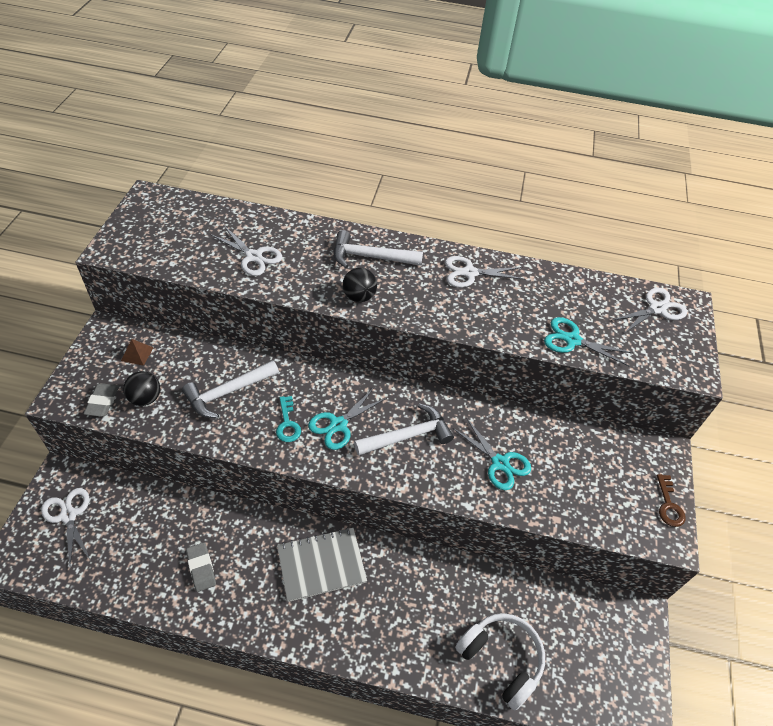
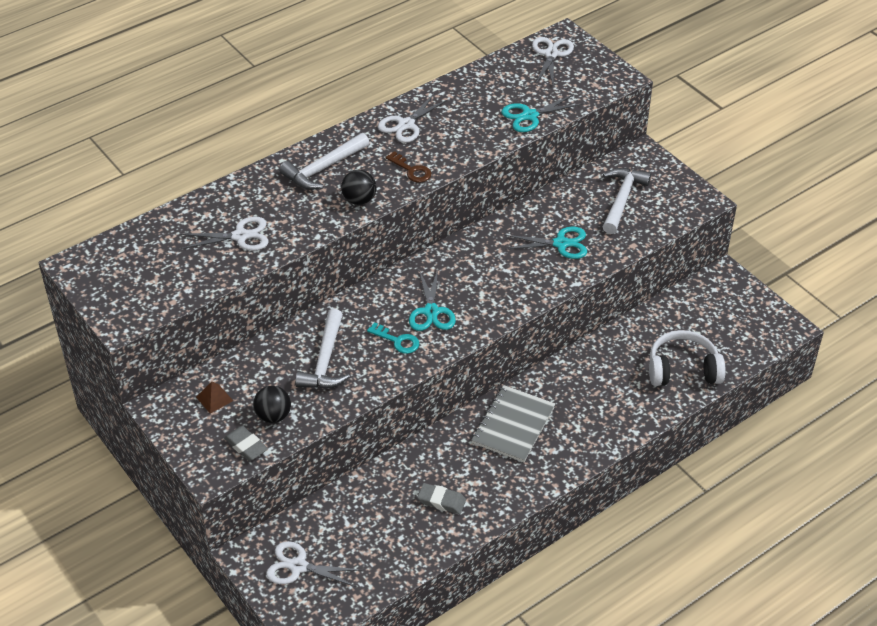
camera: 45 degrees left, 5 degrees down
white hammer [354,403,454,456] -> white hammer moved to [603,168,651,234]
brown key [657,474,686,527] -> brown key moved to [386,151,432,182]

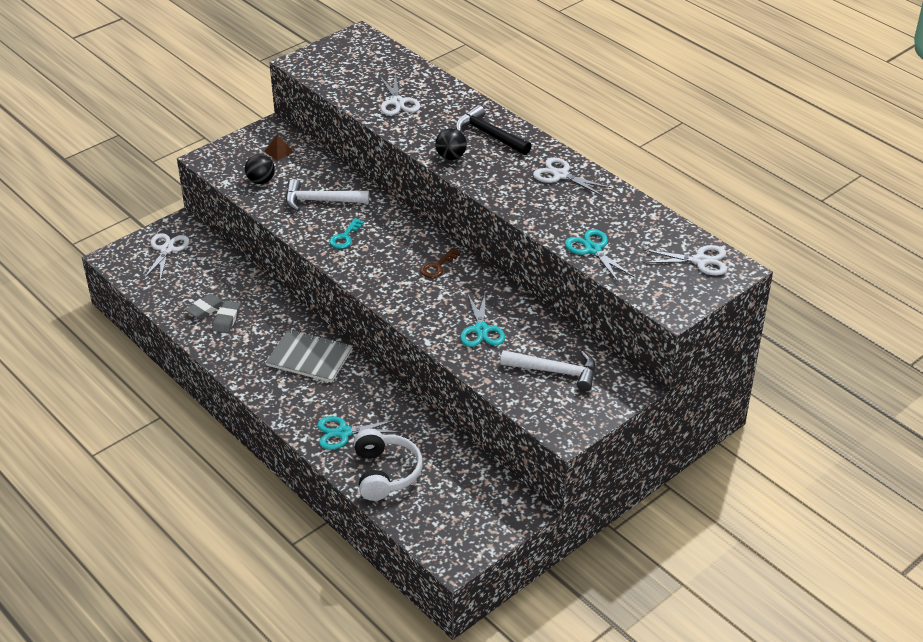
camera: 85 degrees right, 5 degrees down
grey eraser [224,426,268,461] -> grey eraser moved to [185,294,224,319]
white hammer [279,133,370,190] -> black hammer [455,105,531,155]
brown key [386,151,432,182] -> brown key moved to [420,248,461,278]
turquoise scissors [409,269,456,331] -> turquoise scissors moved to [317,416,400,450]

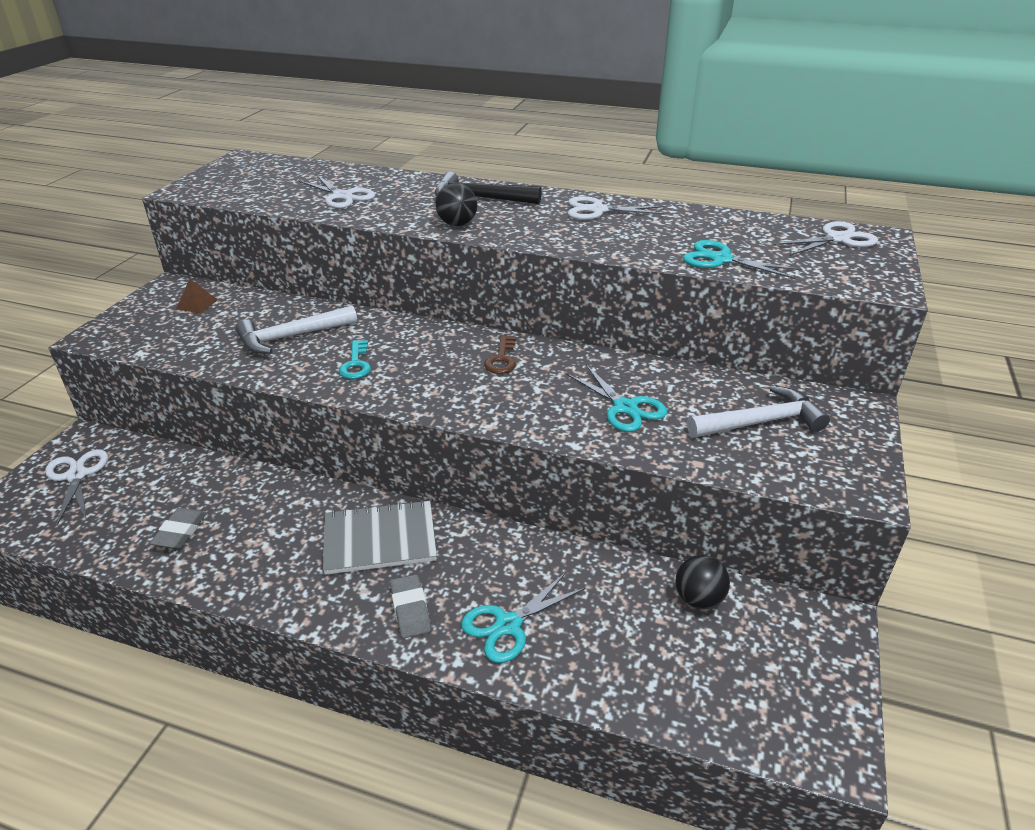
camera: 30 degrees left, 5 degrees down
grey eraser [212,301,240,333] -> grey eraser moved to [390,574,431,638]
black ball [245,154,275,184] -> black ball moved to [676,555,730,609]
white headphones [354,429,423,501] -> none

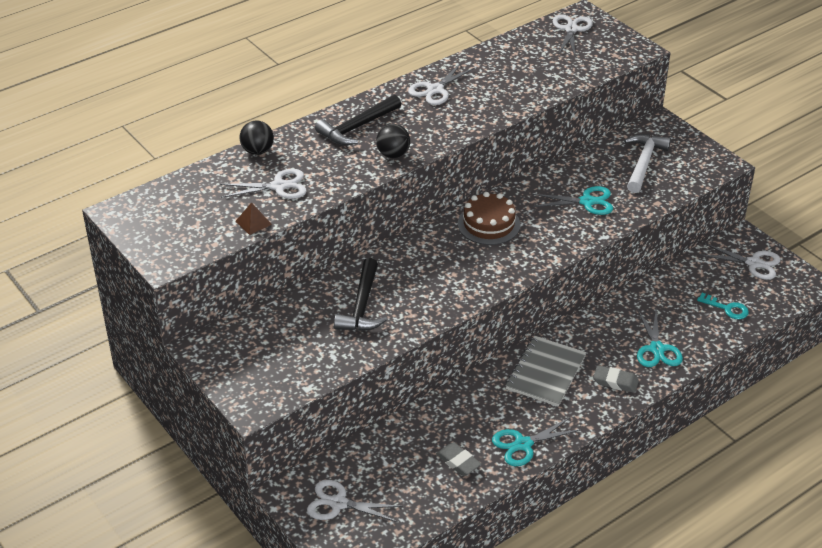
camera: 55 degrees left, 5 degrees up
brown pyramid [176,279,217,313] -> brown pyramid moved to [235,202,272,235]
white hammer [236,305,357,354] -> black hammer [334,258,387,331]
turquoise key [339,340,371,379] -> turquoise key moved to [697,293,749,319]
brown key [484,335,516,374] -> brown cake [458,192,521,245]
black ball [676,555,730,609] -> black ball moved to [240,121,274,155]
turquoise scissors [683,240,801,279] -> turquoise scissors moved to [492,417,581,466]
none -> white scissors [701,243,781,280]

